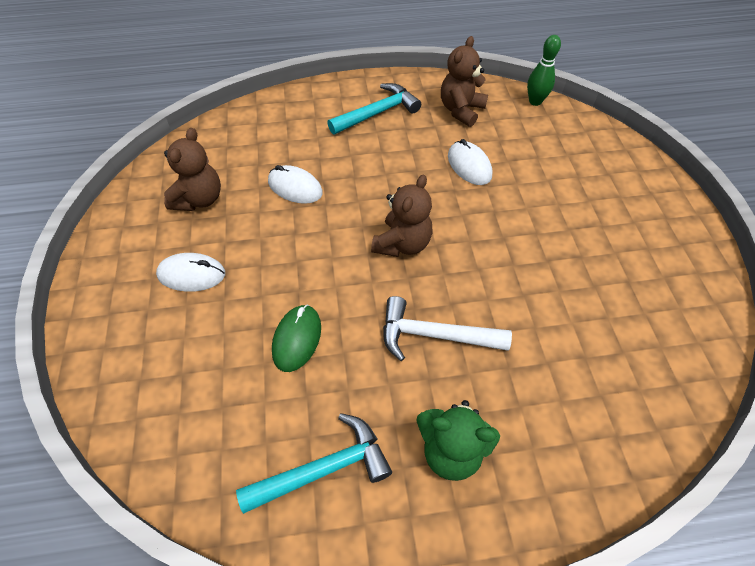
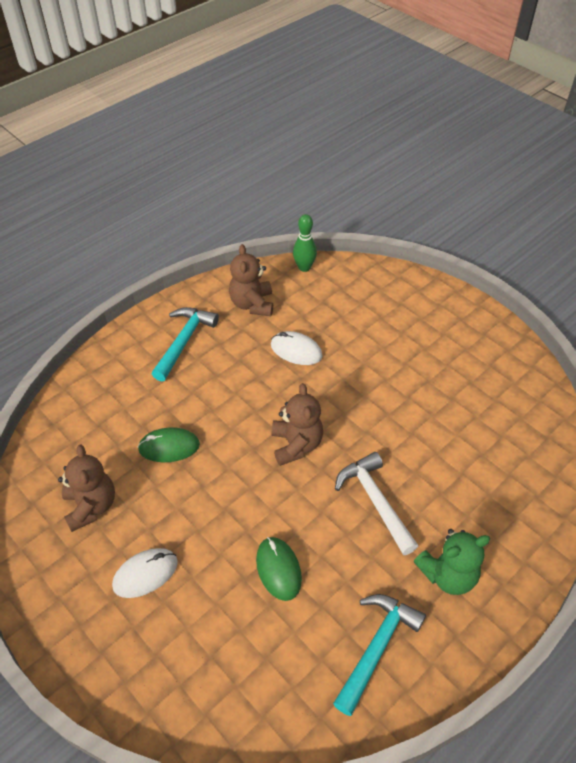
camera: 35 degrees left, 5 degrees down
white mouse [268,165,323,204] -> green mouse [138,427,200,462]
white hammer [383,296,512,361] -> white hammer turned 90 degrees clockwise [335,452,418,555]

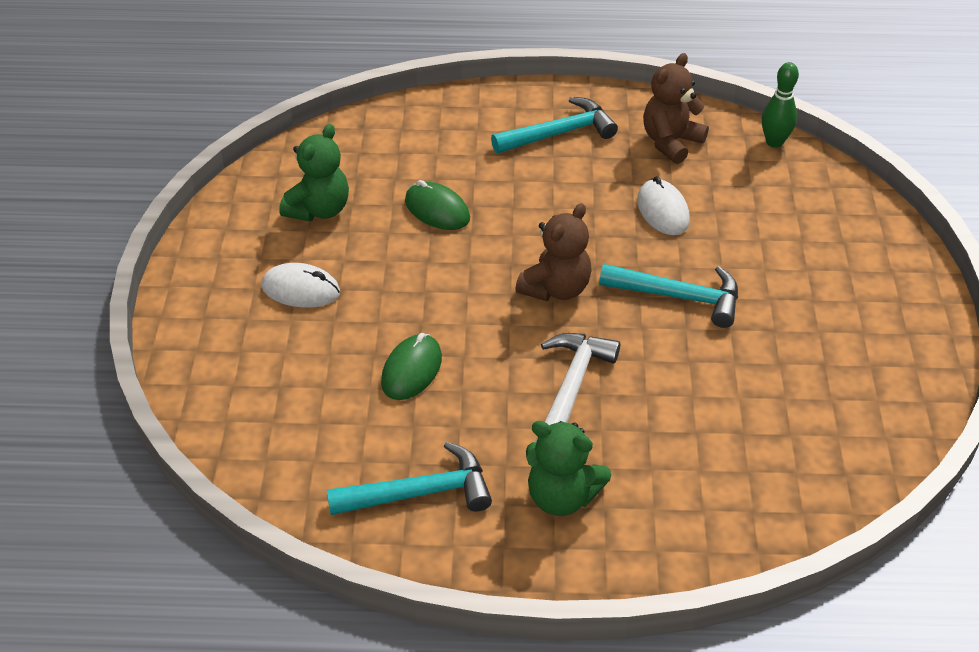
camera: 45 degrees right, 5 degrees down
brown teddy bear [58,445,115,532] -> green teddy bear [279,124,349,221]
none -> turquoise hammer [599,264,738,328]

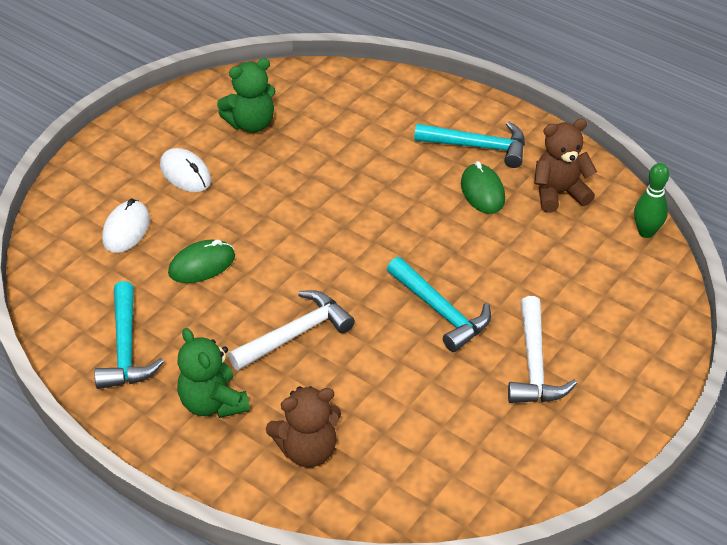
camera: 35 degrees right, 0 degrees up
turquoise hammer [327,442,492,515] -> turquoise hammer turned 60 degrees clockwise [94,281,164,389]
green mouse [405,180,470,230] -> green mouse moved to [461,161,505,214]
brown teddy bear [515,203,592,301] -> brown teddy bear moved to [266,386,341,467]
white mouse [637,176,690,235] -> white mouse moved to [102,198,150,253]
none -> white hammer [508,296,577,403]

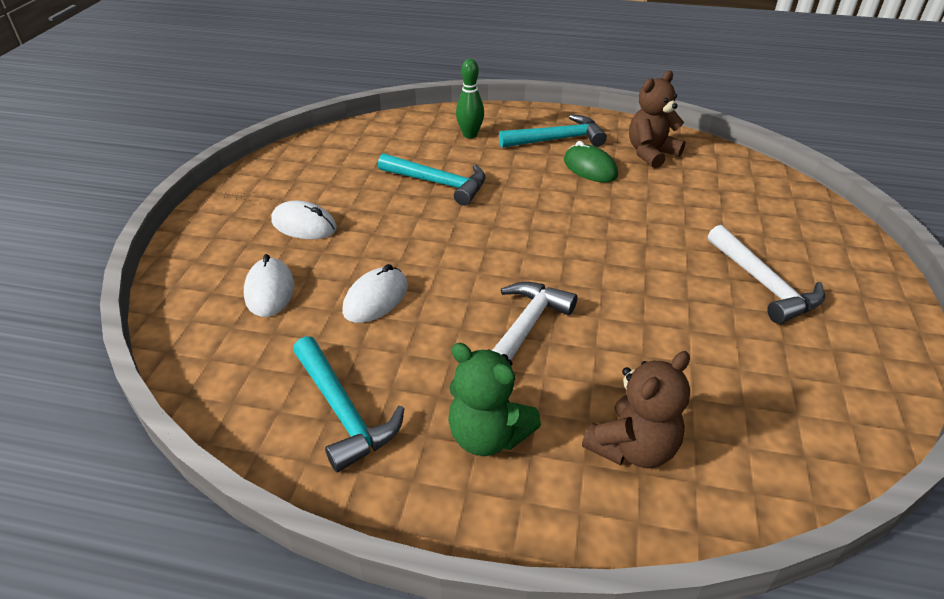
camera: 25 degrees left, 5 degrees down
green mouse [168,239,235,283] -> white mouse [342,264,408,323]
green teddy bear [217,58,275,133] -> none
turquoise hammer [387,257,491,352] -> turquoise hammer moved to [378,153,486,206]
green bowling pin [634,163,670,238] -> green bowling pin moved to [456,59,484,139]

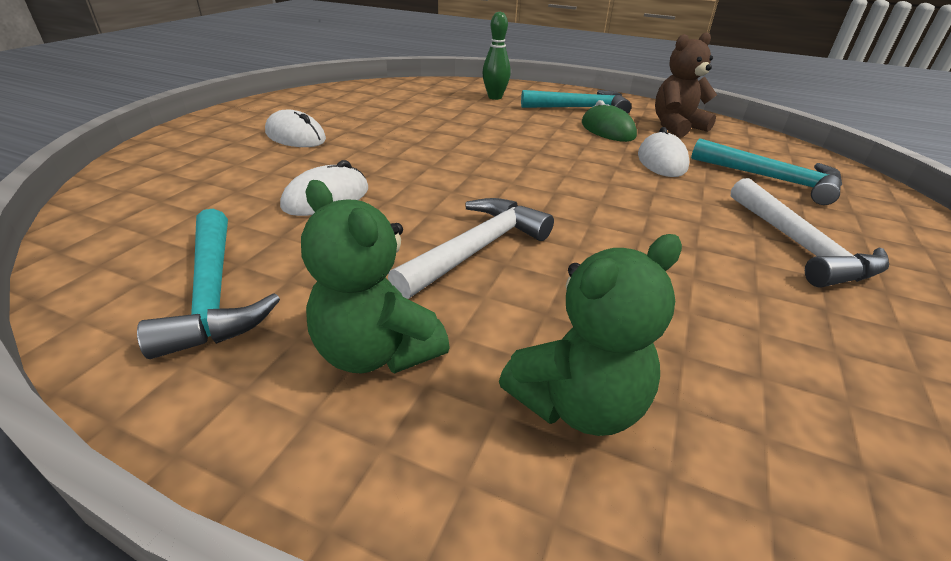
camera: 10 degrees right, 5 degrees down
white mouse [244,254,294,317] -> white mouse moved to [638,127,689,177]
turquoise hammer [378,153,486,206] -> turquoise hammer moved to [691,139,842,205]
brown teddy bear [582,351,690,468] -> green teddy bear [499,234,682,436]

